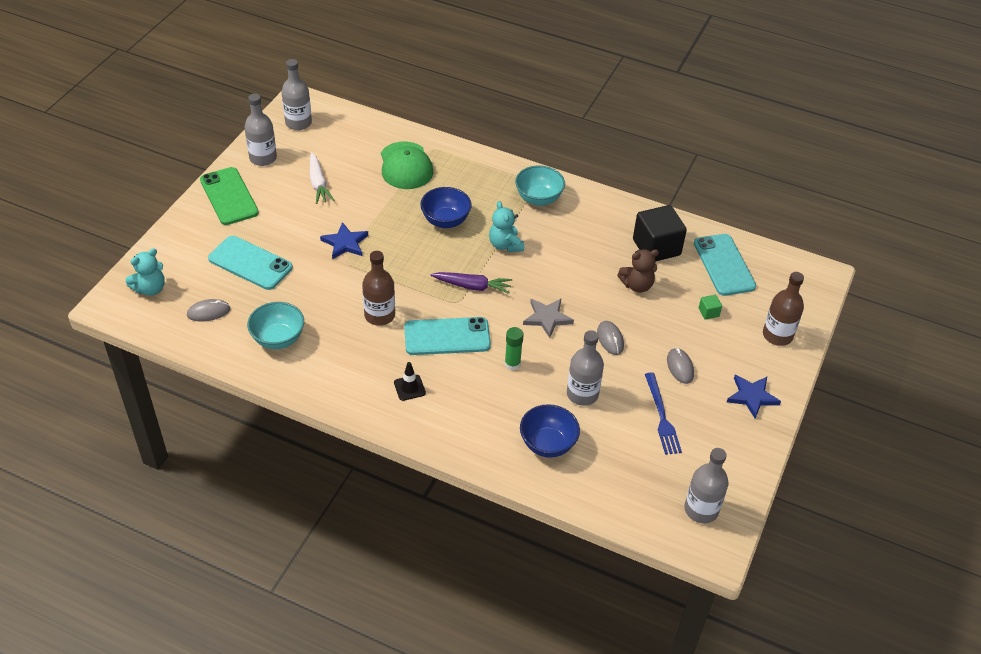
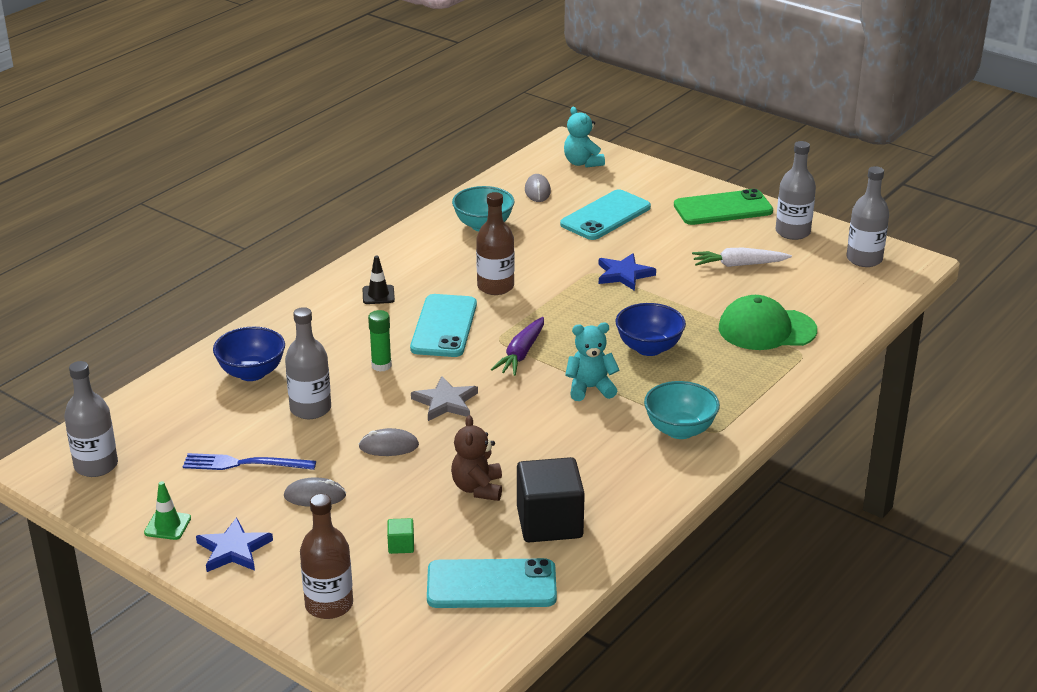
camera: 105 degrees right, 15 degrees down
none -> green traffic cone [144,481,191,540]

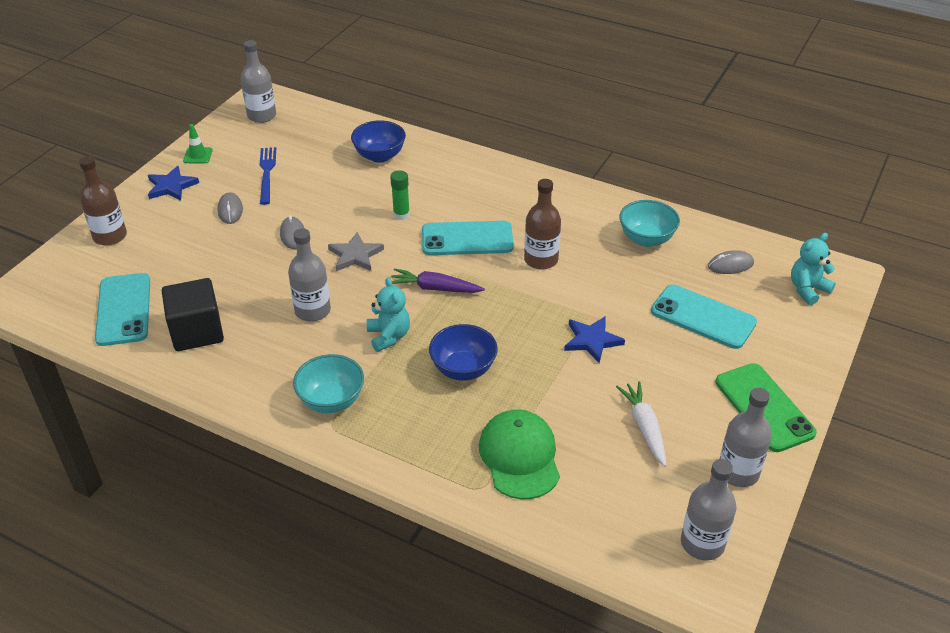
camera: 80 degrees right, 10 degrees up
grey bottle [285,307,331,419] -> grey bottle moved to [288,228,331,322]
black traffic cone [363,256,395,304] -> none
green cube [387,518,414,554] -> none
brown teddy bear [451,415,502,501] -> none

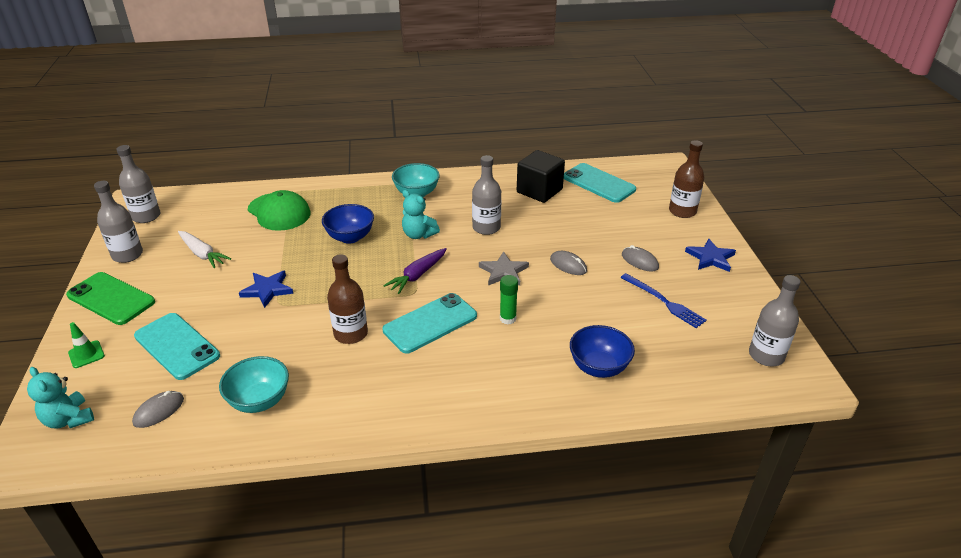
camera: 145 degrees right, 5 degrees down
green traffic cone [183,124,213,163] -> green traffic cone moved to [68,322,105,368]
purple carrot [391,268,485,293] -> purple carrot turned 150 degrees clockwise [383,248,447,294]
turquoise phone [651,284,757,349] -> turquoise phone turned 45 degrees clockwise [134,313,220,380]
turquoise teddy bear [791,233,836,305] -> turquoise teddy bear turned 120 degrees clockwise [27,367,94,428]

